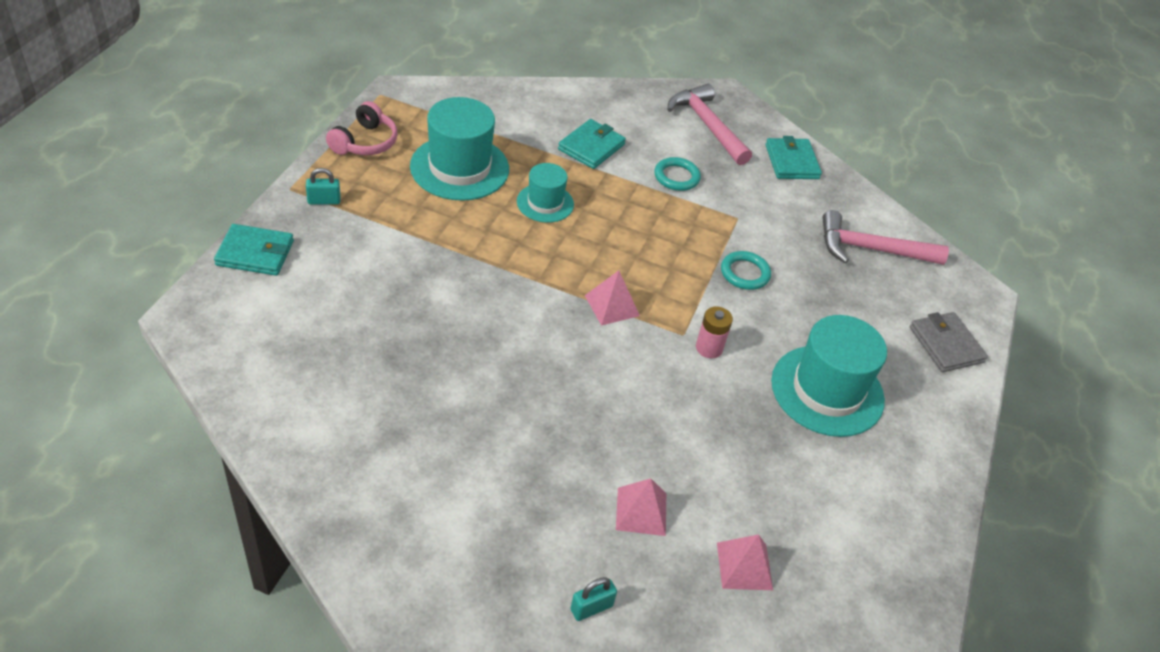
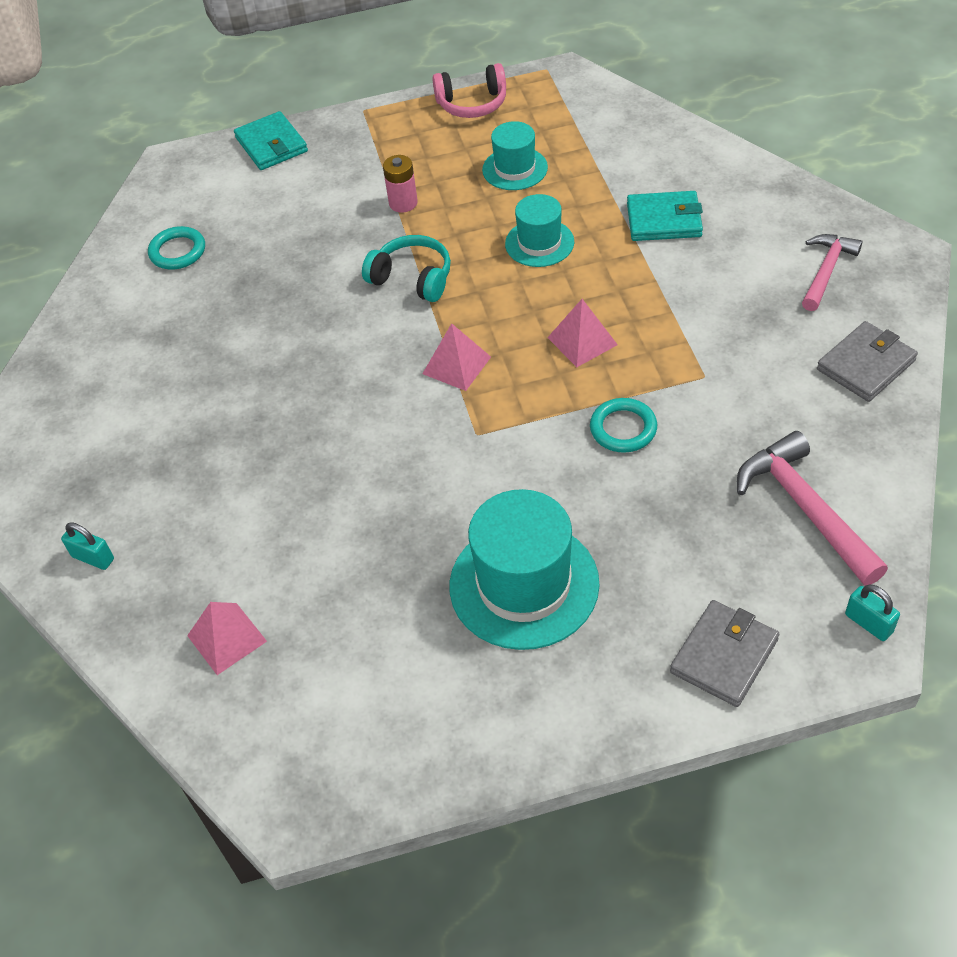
camera: 65 degrees right, 5 degrees up
turquoise padlock [306,168,341,204] -> turquoise padlock moved to [845,584,900,641]
turquoise hat [410,97,509,201] -> turquoise hat [482,121,548,190], size x0.57
pink pyramid [616,478,666,536] -> pink pyramid moved to [547,299,618,367]
turquoise ring [654,157,701,191] -> turquoise ring moved to [148,226,205,270]
pink hammer [667,84,752,165] -> pink hammer [802,234,862,311], size x0.66
pink battery [696,306,733,358] -> pink battery moved to [383,155,418,213]
turquoise wallet [765,136,822,179] -> grey wallet [817,321,918,402]
none -> turquoise headphones [362,235,451,302]

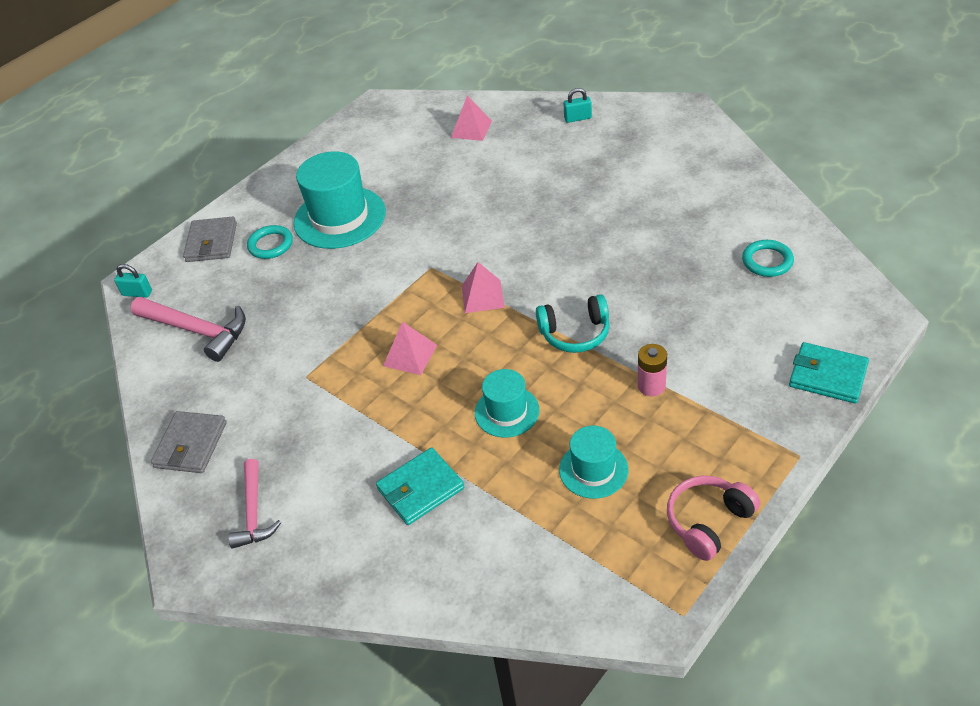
camera: 145 degrees right, 5 degrees down
turquoise ring [590,398,657,453] -> turquoise ring moved to [247,225,293,259]

